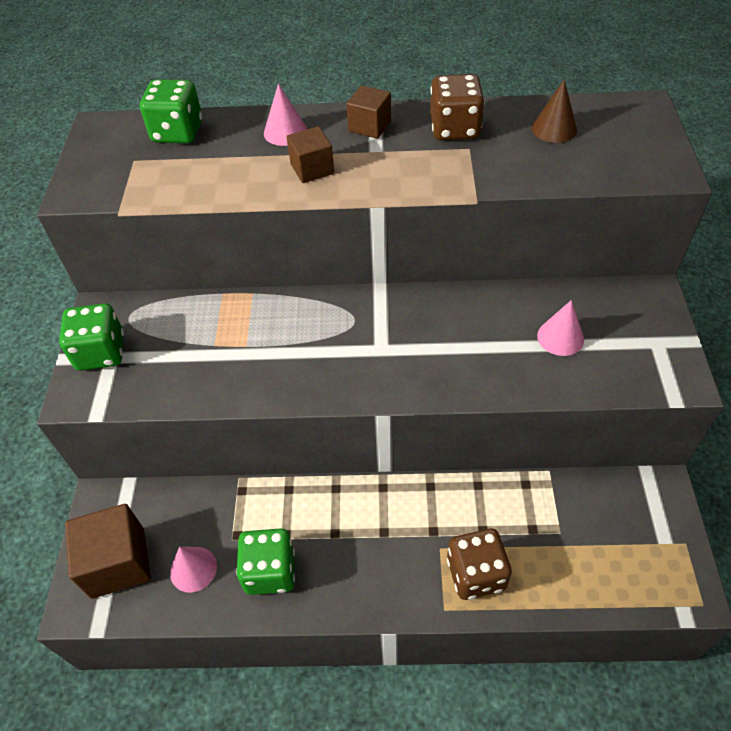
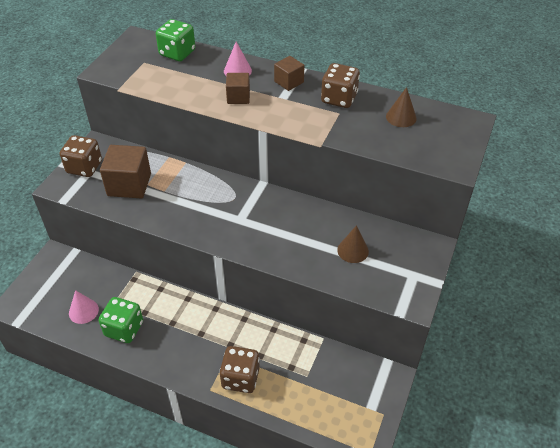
camera: 20 degrees right, 5 degrees down
green dice [59,303,124,371] -> brown dice [60,135,102,177]
brown cube [65,504,151,599] -> brown cube moved to [100,145,151,199]
pink cone [537,300,584,356] -> brown cone [337,225,369,263]

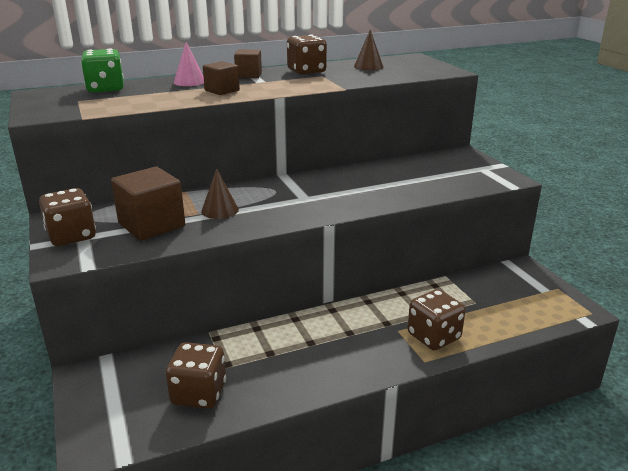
camera: 45 degrees left, 20 degrees down
pink cone [69,290,99,324] -> brown dice [166,342,226,409]
green dice [98,297,143,343] -> none
brown cone [337,225,369,263] -> brown cone moved to [201,168,239,219]

